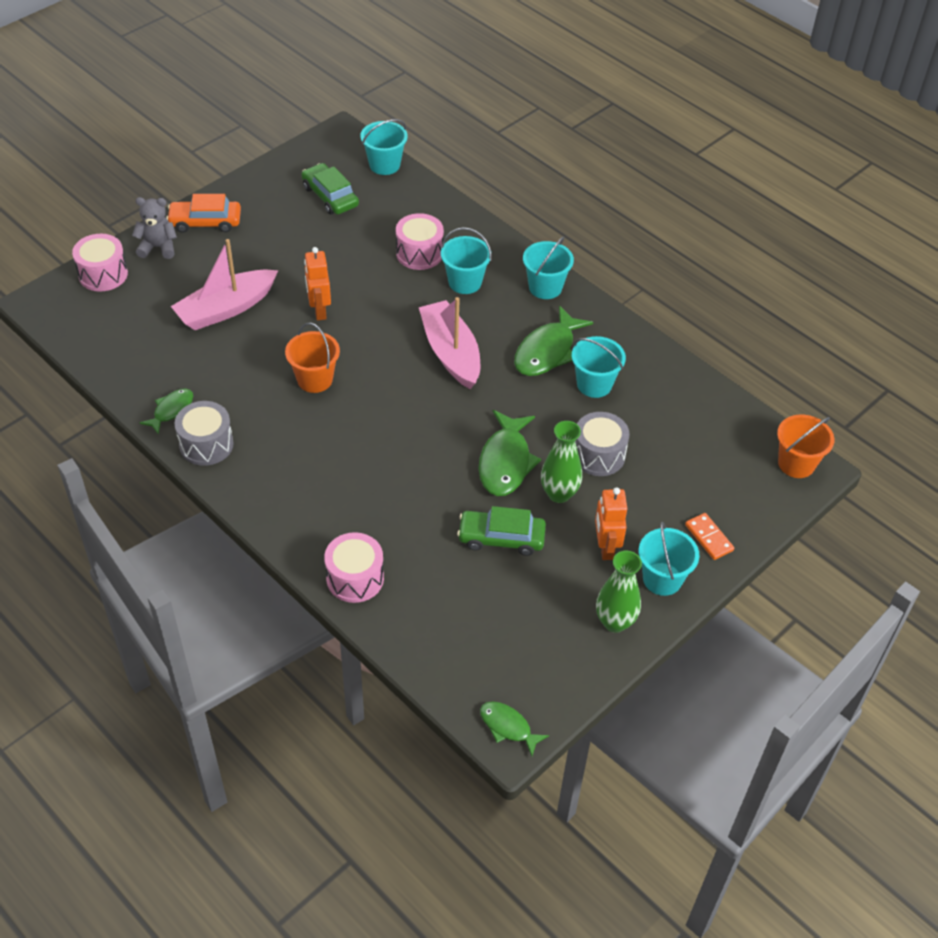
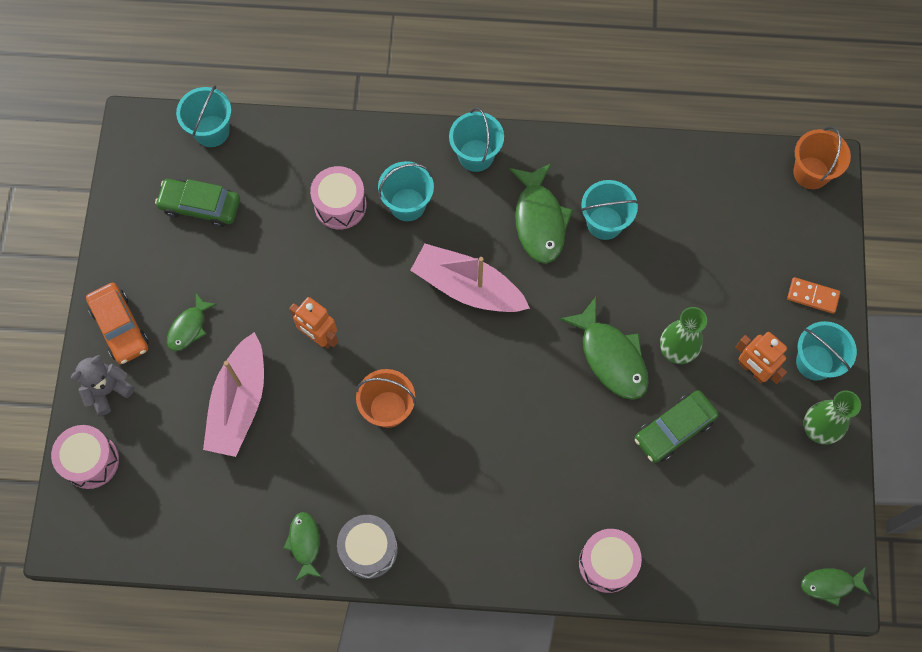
camera: 40 degrees left, 20 degrees up
orange car [166,194,241,233] -> orange car turned 75 degrees counterclockwise [86,283,149,364]
grey drum [575,412,629,476] -> none
none -> green fish [167,293,217,351]

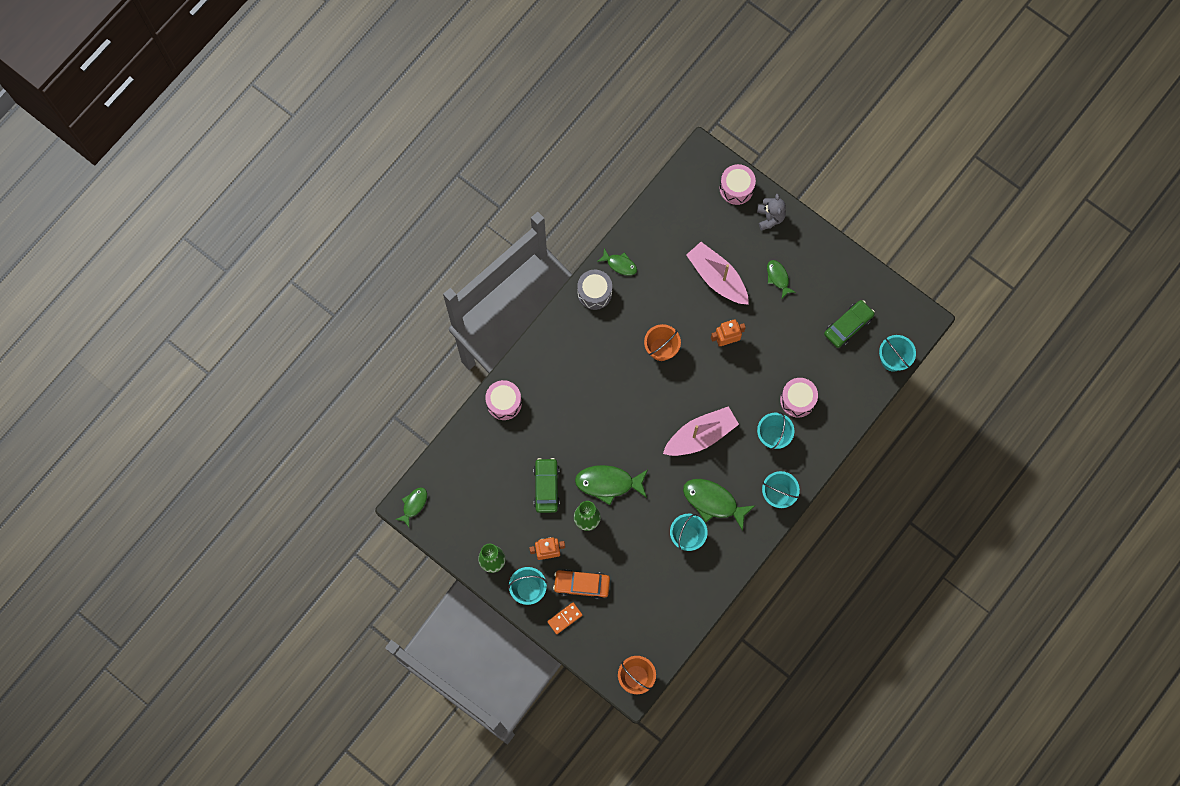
camera: 125 degrees right, 5 degrees up
orange car [86,283,149,364] -> orange car moved to [553,569,610,599]

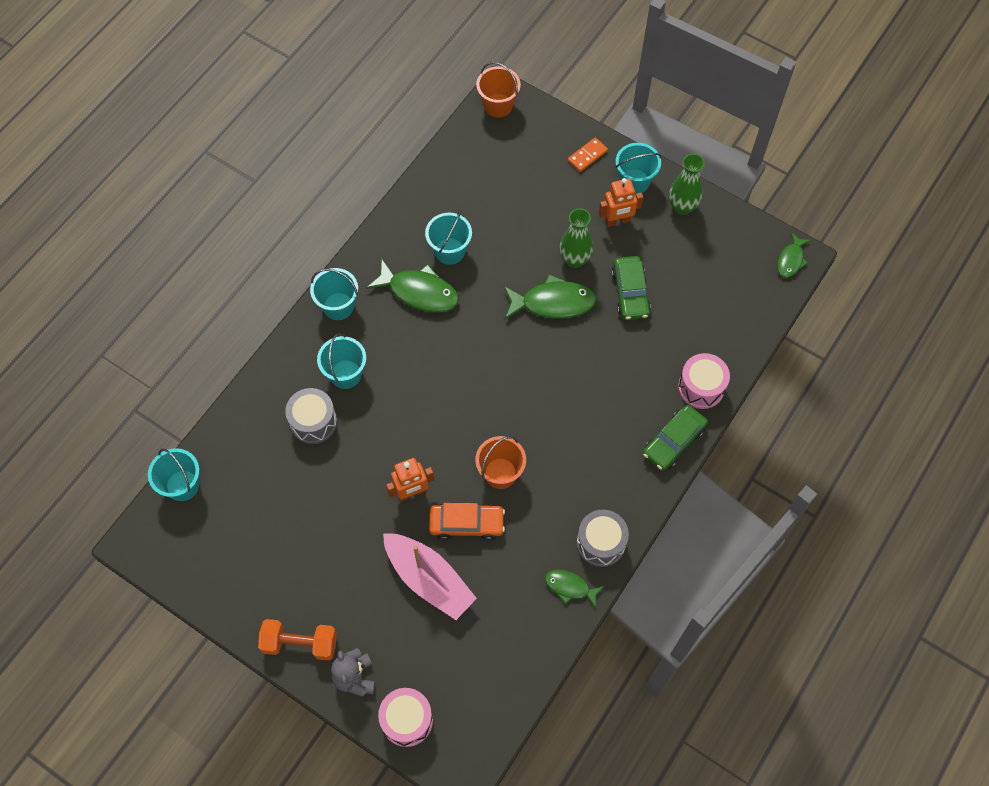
camera: 175 degrees right, 10 degrees down
orange car [553,569,610,599] -> orange car moved to [429,503,505,540]
pink boat [663,406,739,456] -> none
green fish [767,260,796,298] -> none
pink drum [780,378,818,417] -> grey drum [285,388,337,444]
green car [824,300,875,348] -> green car moved to [643,405,708,471]
none -> orange dumbbell [258,619,337,661]

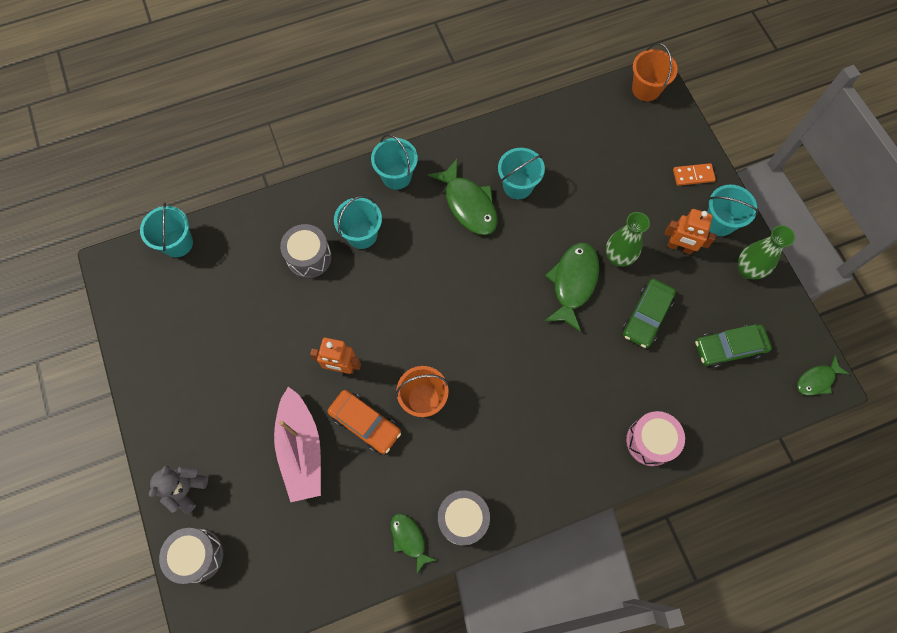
camera: 35 degrees right, 5 degrees up
orange dumbbell [258,619,337,661] -> none
pink drum [378,688,433,747] -> grey drum [159,528,224,584]
green fish [504,274,597,320] -> green fish turned 105 degrees counterclockwise [544,243,599,332]
green car [643,405,708,471] -> green car moved to [695,324,772,368]

